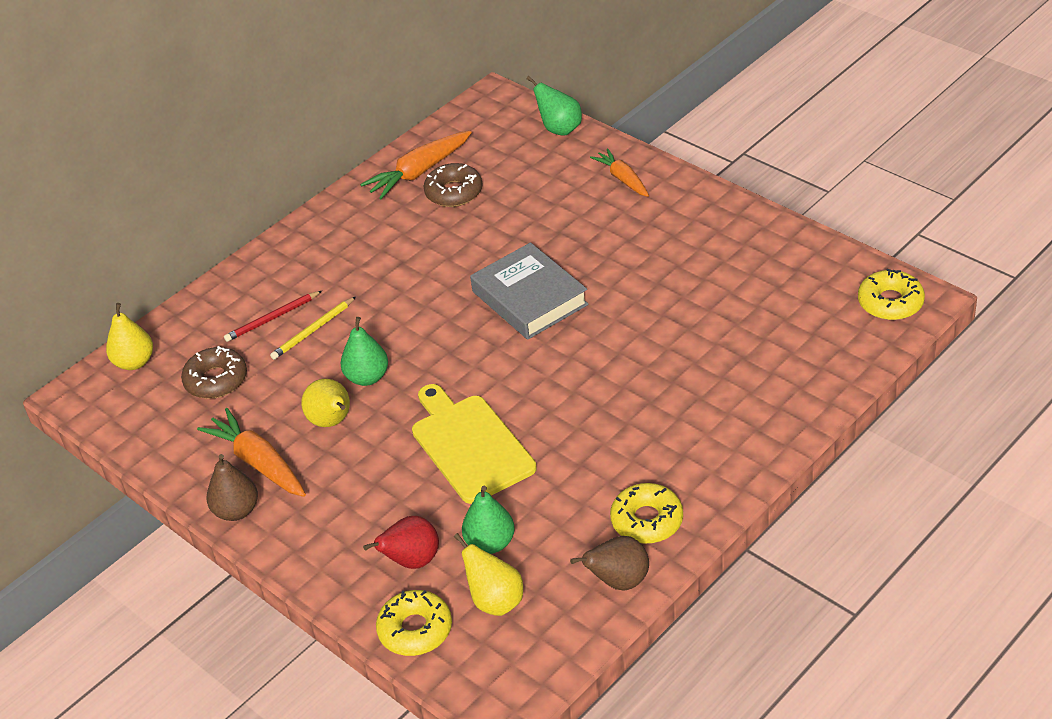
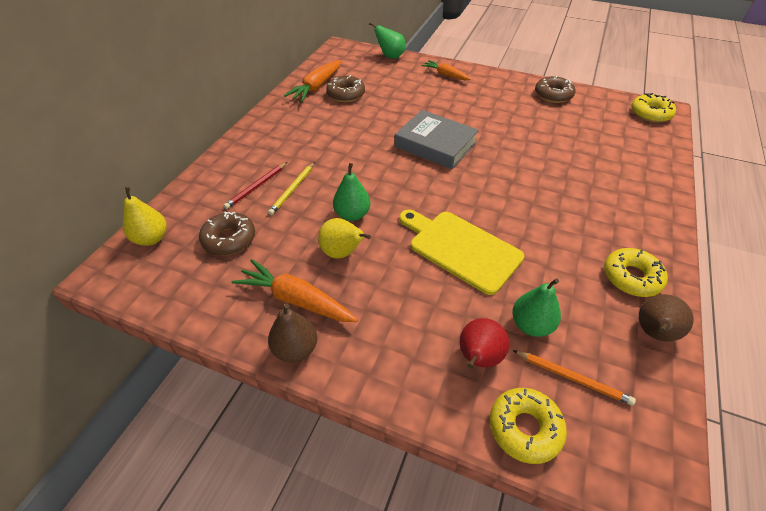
camera: 25 degrees left, 5 degrees up
yellow pear [454,533,523,616] -> orange pencil [513,350,636,406]
none -> brown donut [535,76,576,103]

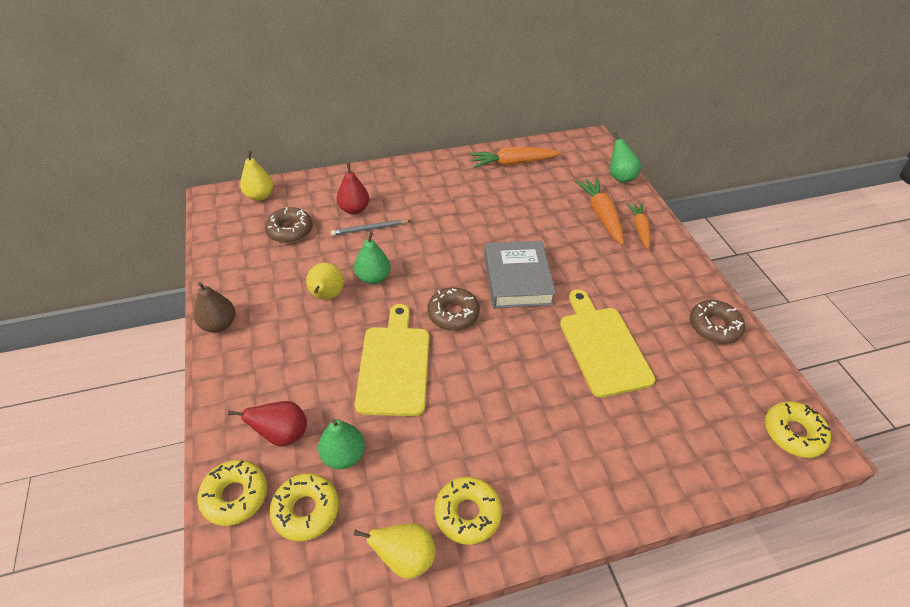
camera: 50 degrees right, 0 degrees up
red pencil [223,162,287,209] -> red pear [337,163,369,214]
orange carrot [232,259,358,322] -> orange carrot moved to [575,177,624,245]
yellow pencil [268,162,315,215] -> grey pencil [331,220,411,236]
brown donut [326,75,365,102] -> brown donut moved to [427,287,480,331]
orange pencil [513,350,636,406] -> yellow donut [270,473,339,541]
brown pear [639,294,693,342] -> yellow pear [354,523,436,579]
none -> yellow cutting board [560,290,655,398]

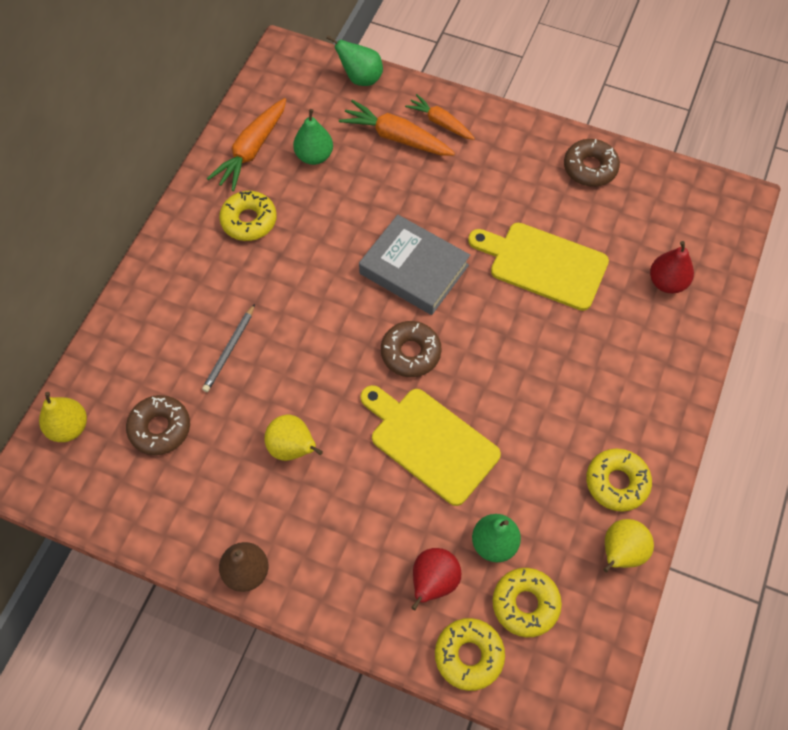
camera: 50 degrees left, 15 degrees up
red pear [337,163,369,214] -> red pear moved to [650,241,694,293]
green pear [354,232,390,284] -> green pear moved to [293,109,333,165]
yellow donut [765,401,831,458] -> yellow donut moved to [219,191,277,241]

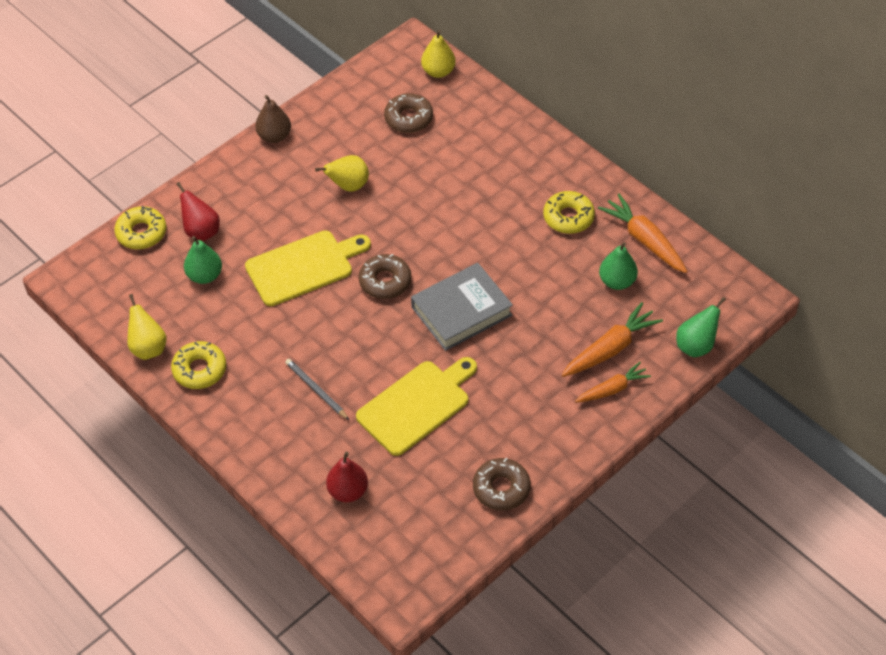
camera: 115 degrees right, 10 degrees down
grey pencil [202,304,255,392] -> grey pencil moved to [285,359,349,420]
yellow donut [493,568,562,637] -> none

